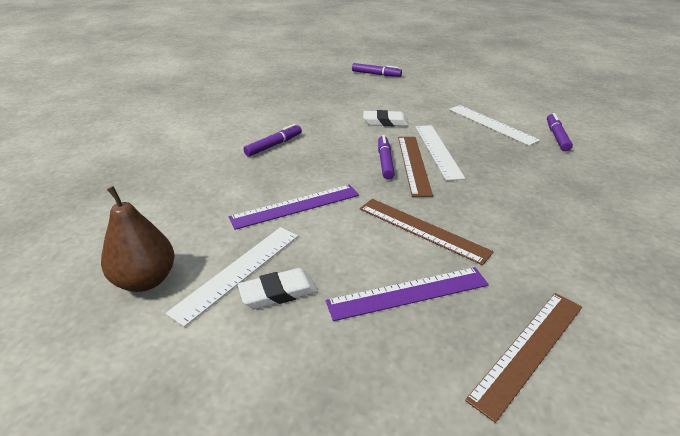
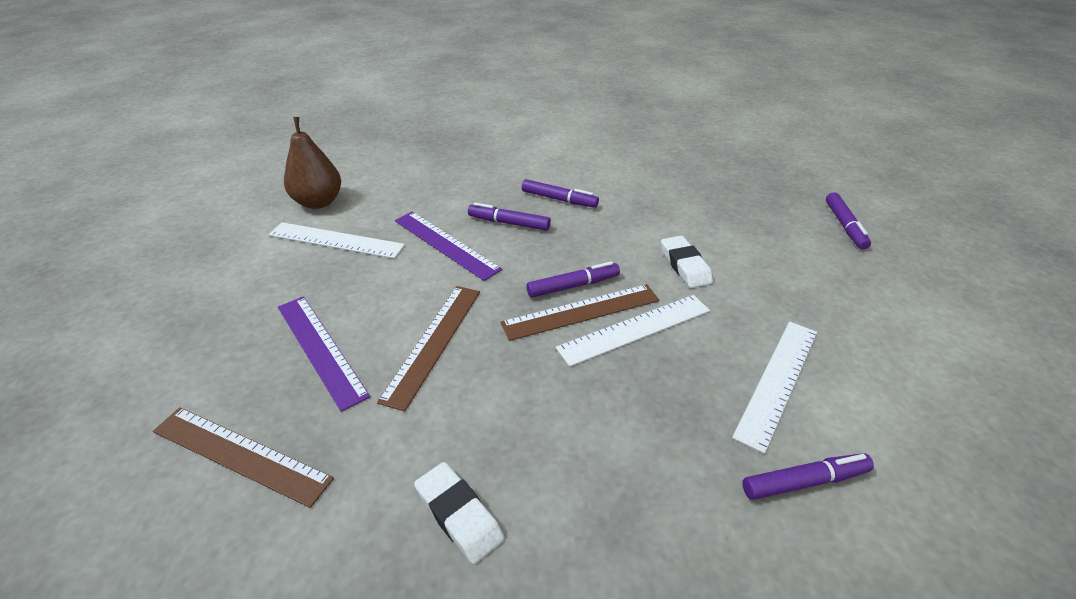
camera: 70 degrees right, 5 degrees up
white eraser [238,268,318,309] -> white eraser moved to [414,462,505,564]
none -> purple marker [468,203,551,231]

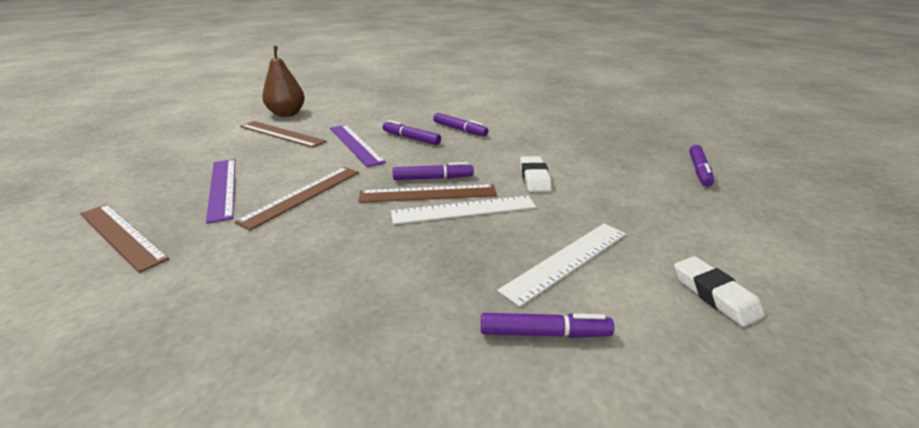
camera: 15 degrees right, 10 degrees down
white ruler [269,222,405,259] -> brown ruler [240,121,327,148]
white eraser [414,462,505,564] -> white eraser moved to [674,256,765,327]

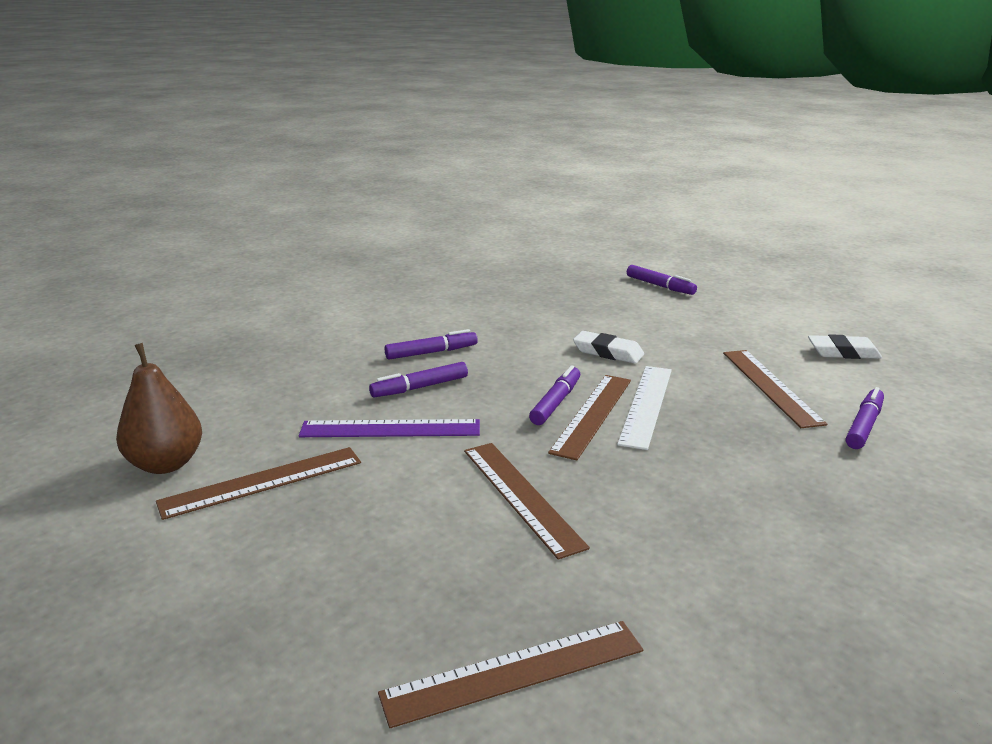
camera: 60 degrees left, 5 degrees down
purple ruler [206,159,235,223] -> none
white ruler [497,224,626,307] -> brown ruler [723,350,827,428]

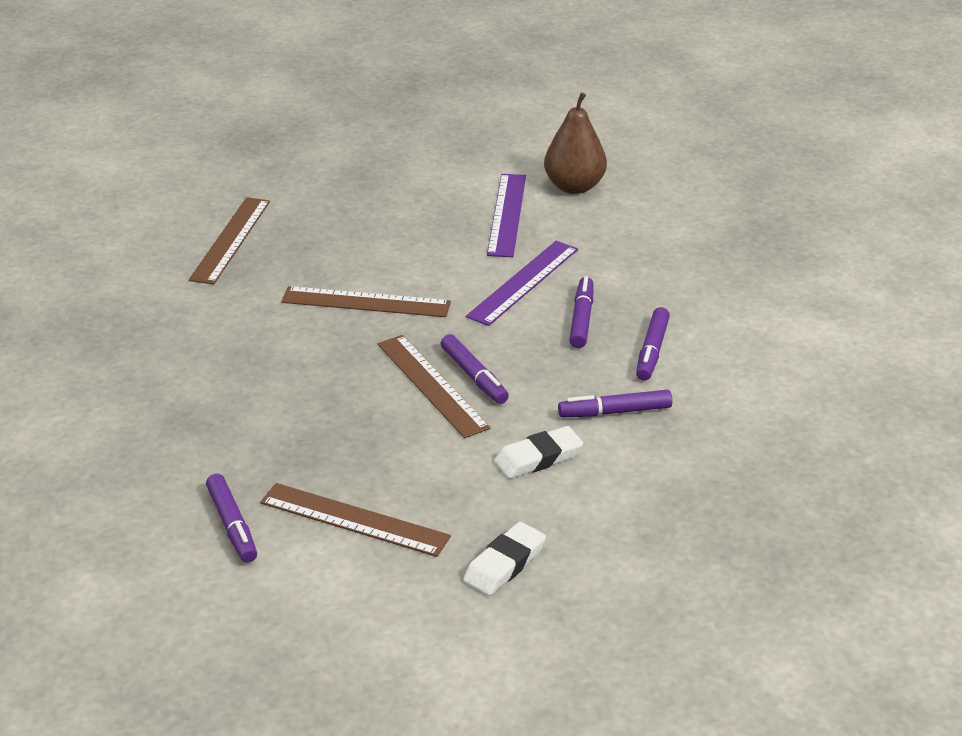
camera: 125 degrees right, 10 degrees up
brown ruler [156,447,361,520] -> purple ruler [487,174,526,257]
white ruler [617,366,672,450] -> none
purple marker [627,265,697,295] -> purple marker moved to [558,390,673,417]
white eraser [808,334,882,359] -> white eraser moved to [463,522,546,596]

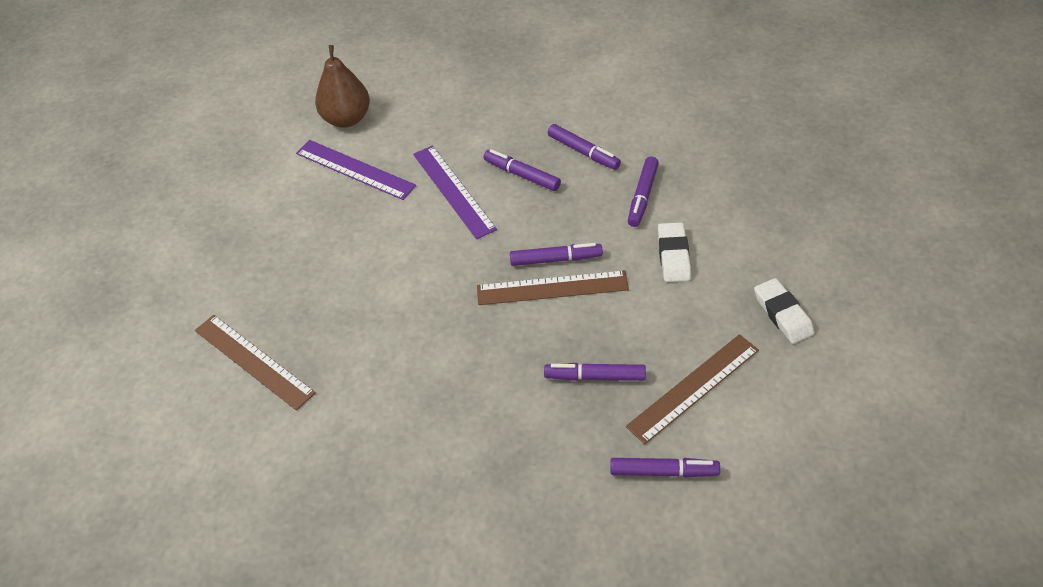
camera: 60 degrees left, 15 degrees up
brown ruler [281,286,451,317] -> none
none -> purple marker [544,363,646,381]

